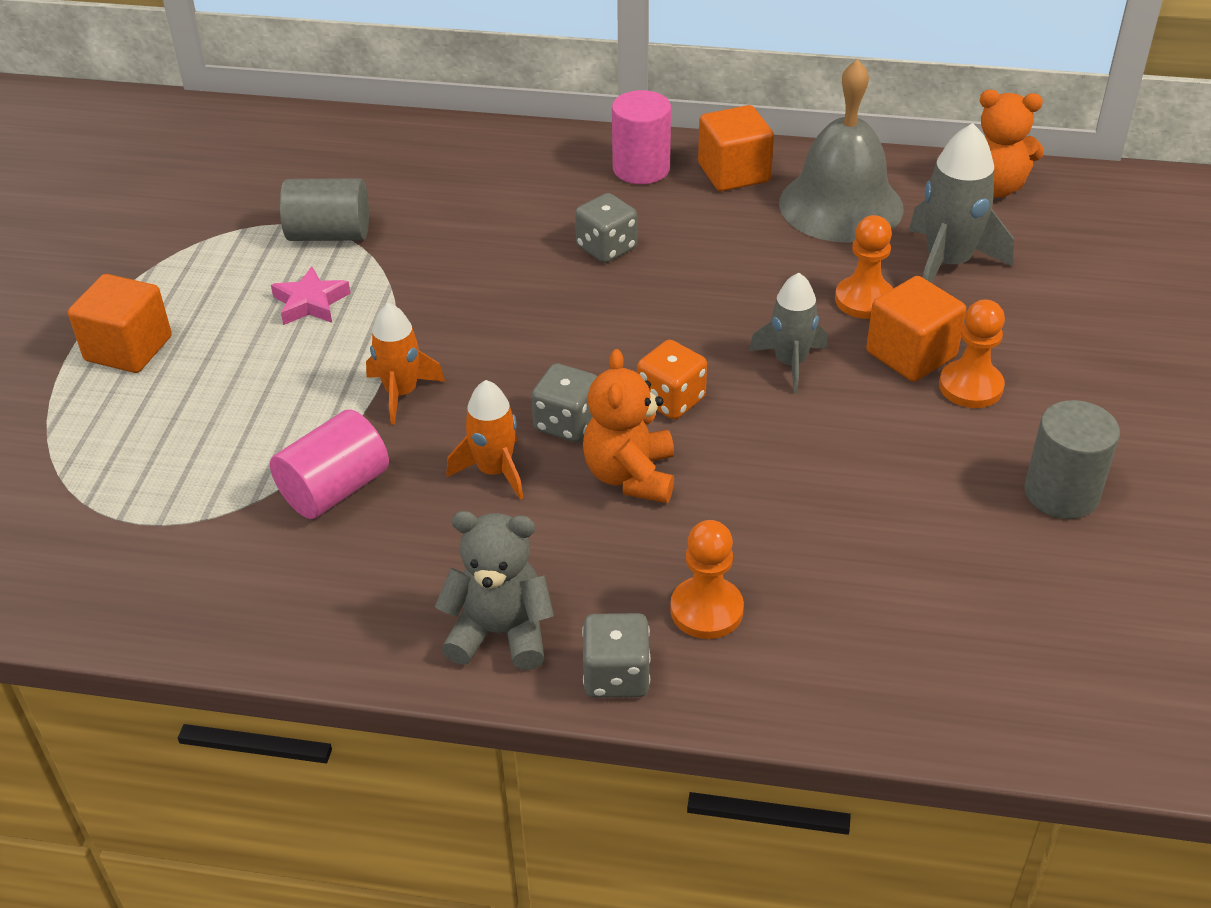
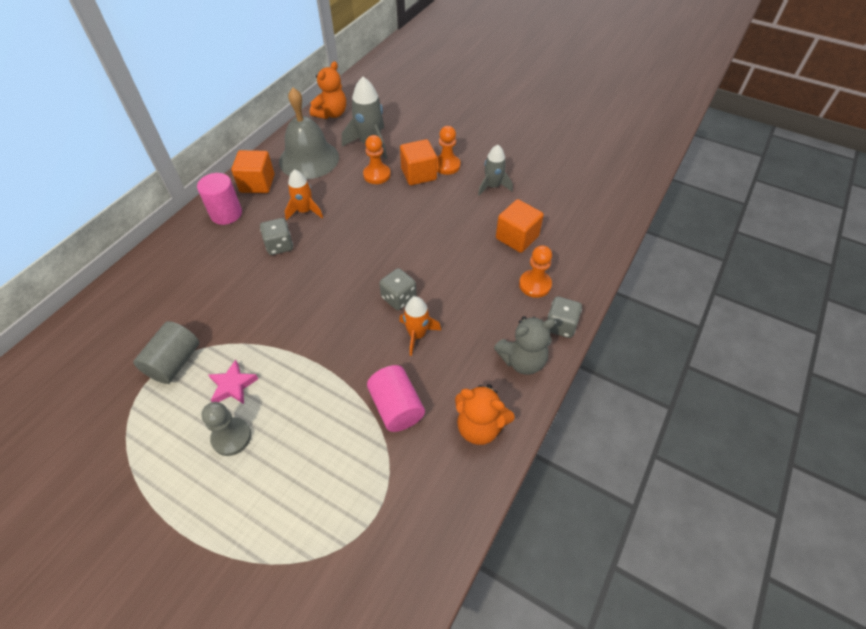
camera: 70 degrees left, 10 degrees up
orange cube [68,274,172,373] -> orange cube moved to [496,199,544,253]
orange rocket [366,303,445,425] -> orange rocket moved to [285,169,323,220]
grey teddy bear [435,511,554,670] -> grey teddy bear turned 135 degrees counterclockwise [494,316,556,375]
orange teddy bear [583,349,674,503] -> orange teddy bear moved to [455,384,515,445]
orange dice [637,340,707,419] -> none
grey rocket [749,273,827,393] -> grey rocket moved to [478,145,513,196]
grey cylinder [1024,400,1120,519] -> none
none -> grey pawn [201,402,251,456]

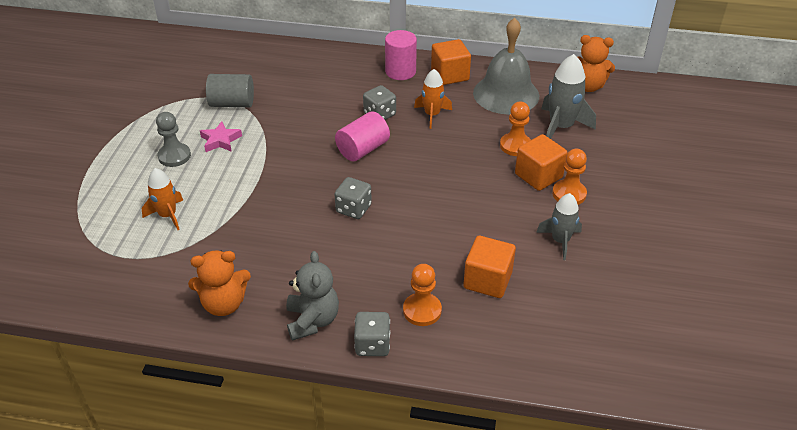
camera: 70 degrees right, 10 degrees down
pink cylinder [367,365,425,432] -> pink cylinder moved to [335,111,390,162]
orange rocket [400,296,441,356] -> orange rocket moved to [142,168,183,230]
orange teddy bear [455,384,515,445] -> orange teddy bear turned 105 degrees counterclockwise [188,251,251,316]
grey teddy bear [494,316,556,375] -> grey teddy bear turned 150 degrees counterclockwise [286,251,339,341]

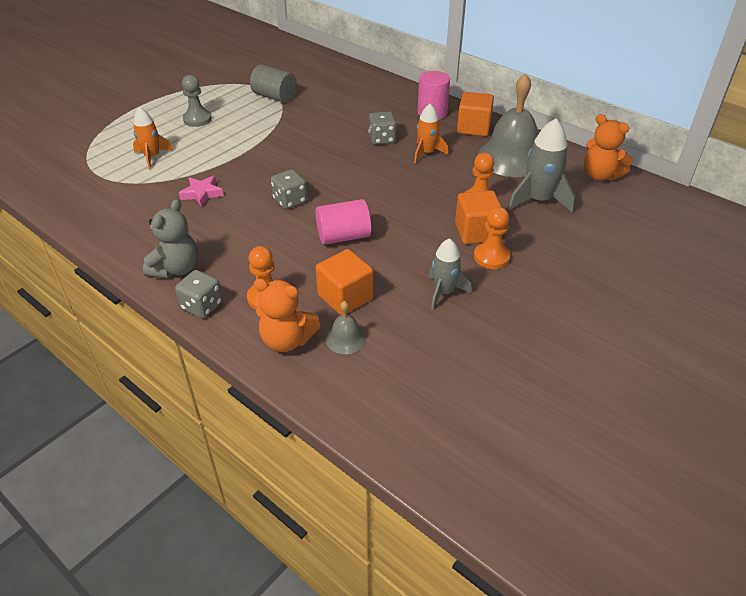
camera: 30 degrees right, 0 degrees up
orange teddy bear [188,251,251,316] -> orange teddy bear moved to [254,278,321,352]
pink star [200,121,242,152] -> pink star moved to [179,176,224,207]
pink cylinder [335,111,390,162] -> pink cylinder moved to [316,199,371,245]
none -> grey bell [326,301,366,354]

